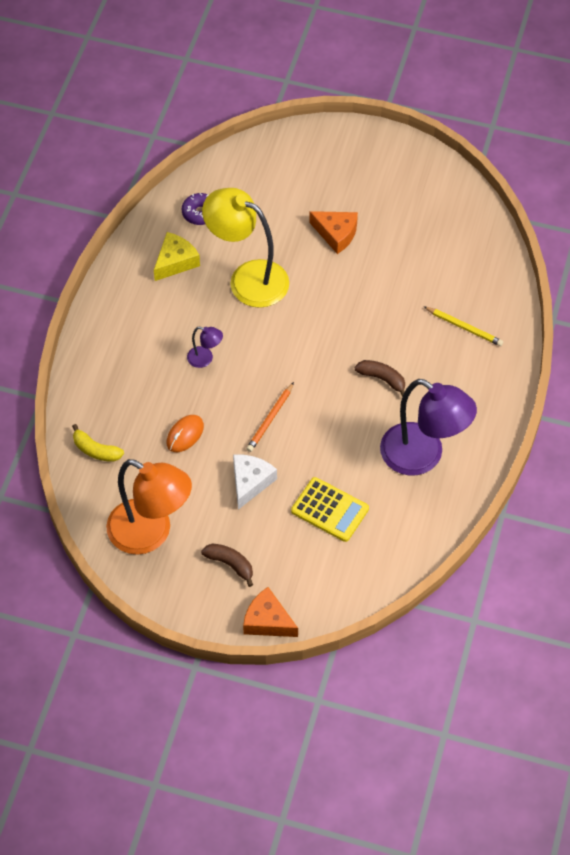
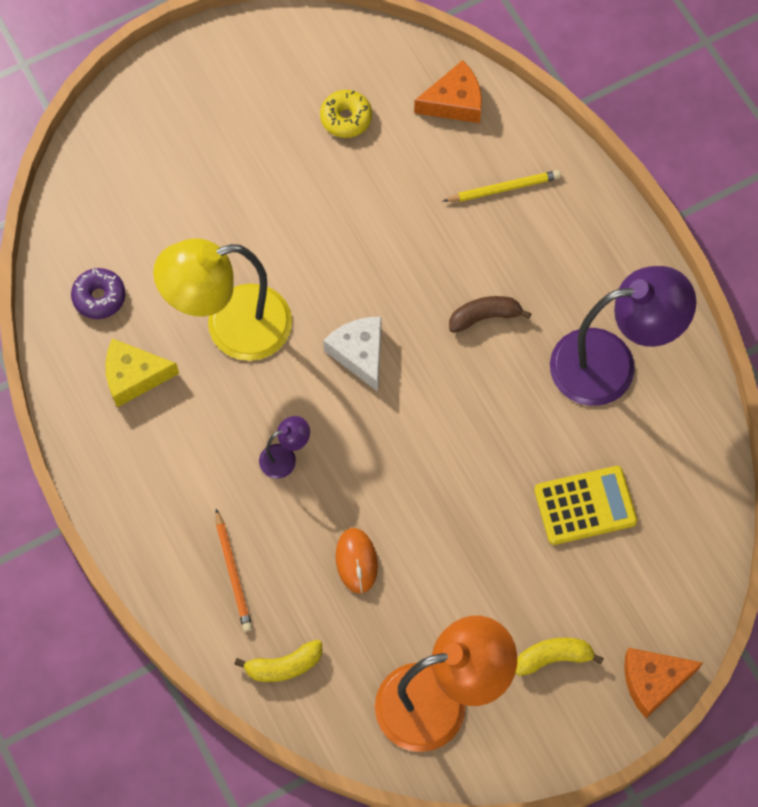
camera: 45 degrees left, 10 degrees up
yellow cheese [154,232,200,281] -> yellow cheese turned 90 degrees counterclockwise [106,338,179,407]
brown banana [201,544,253,587] -> yellow banana [515,638,604,676]
white cheese [233,455,277,510] -> white cheese moved to [323,317,382,392]
orange pencil [246,382,294,452] -> orange pencil moved to [215,509,253,632]
orange cheese [309,211,358,254] -> orange cheese moved to [414,60,482,123]
none -> yellow donut [320,90,372,138]

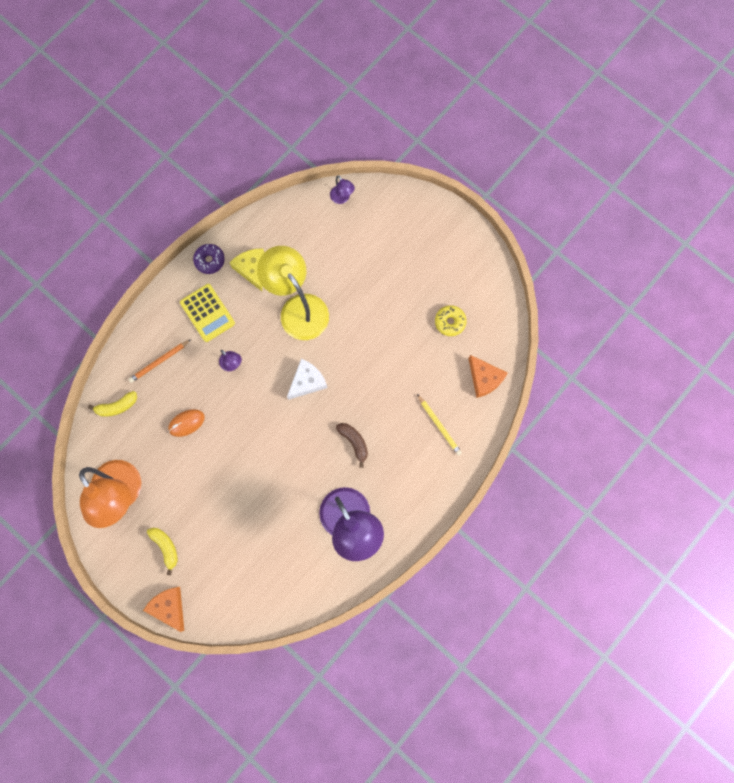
camera: 70 degrees right, 10 degrees up
purple donut [71,268,126,319] -> purple donut moved to [193,244,225,274]
yellow banana [234,640,323,682] -> yellow banana turned 75 degrees counterclockwise [88,391,137,417]
yellow calculator [534,466,638,545] -> yellow calculator moved to [180,284,235,342]
none -> purple lamp [330,175,355,204]

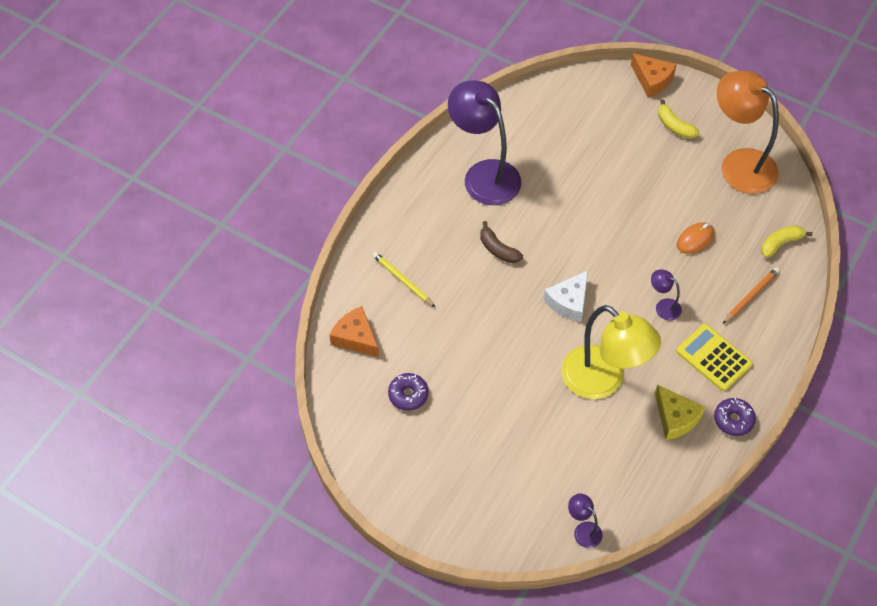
camera: 170 degrees right, 20 degrees down
yellow donut [435,305,467,336] -> purple donut [388,373,429,411]

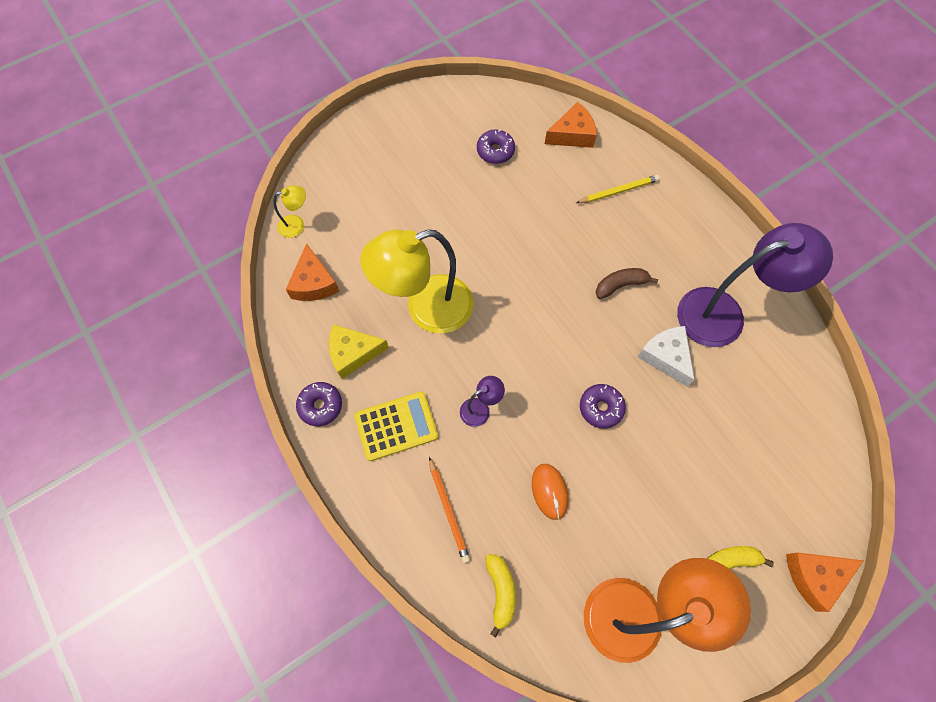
camera: 115 degrees right, 10 degrees up
white cheese [544,271,588,322] -> white cheese moved to [638,326,695,387]
purple lamp [568,493,603,548] -> yellow lamp [274,185,306,238]
none -> orange cheese [286,243,339,301]
none -> purple donut [580,384,626,429]

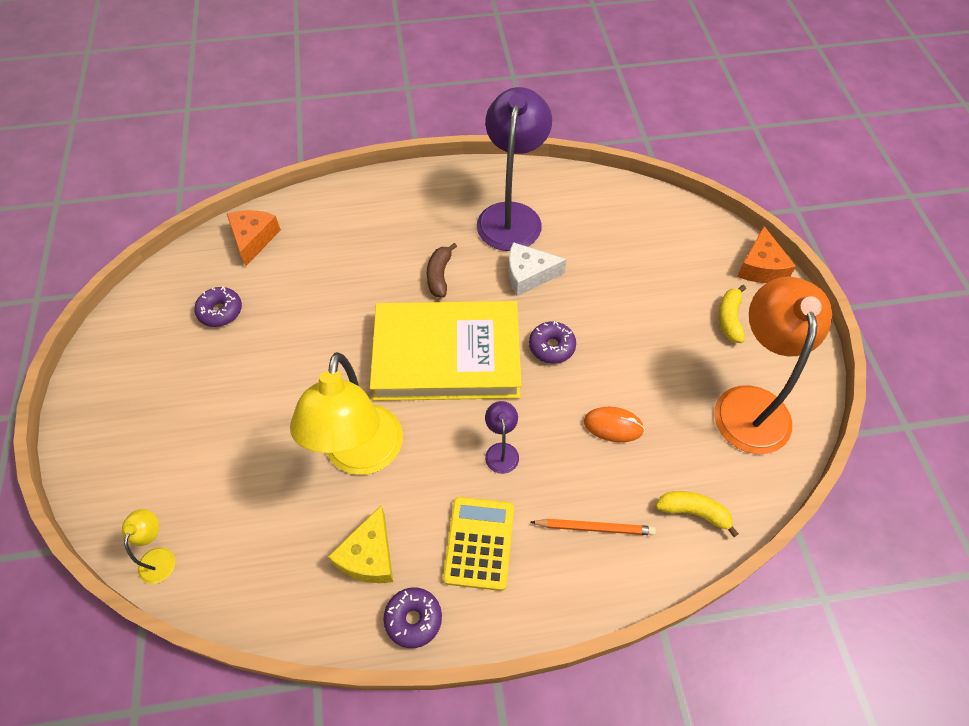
camera: 65 degrees left, 10 degrees down
orange cheese [286,243,339,301] -> none
yellow pencil [576,175,660,203] -> none
none -> yellow book [370,301,522,401]

